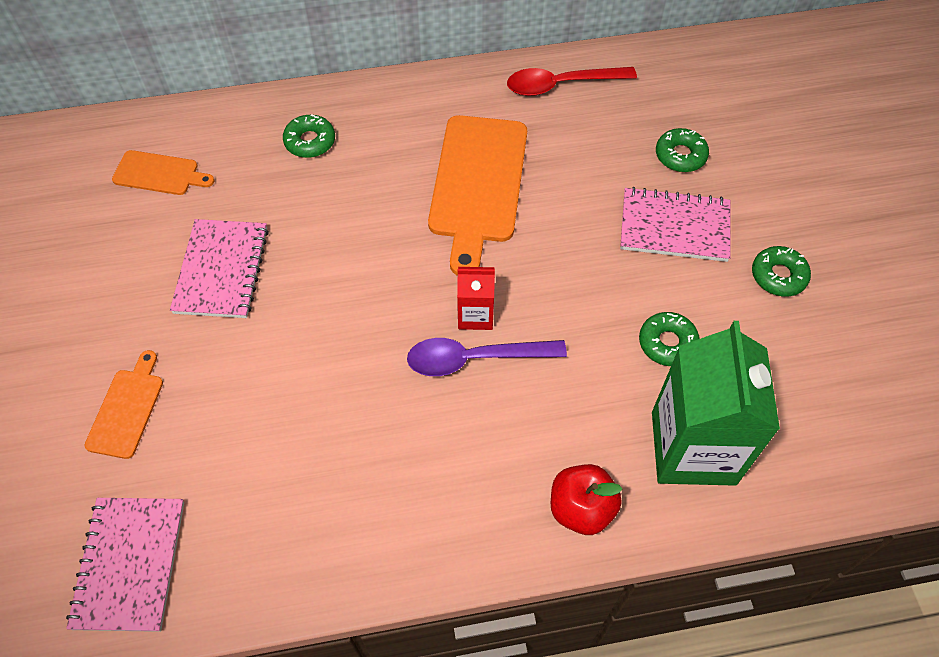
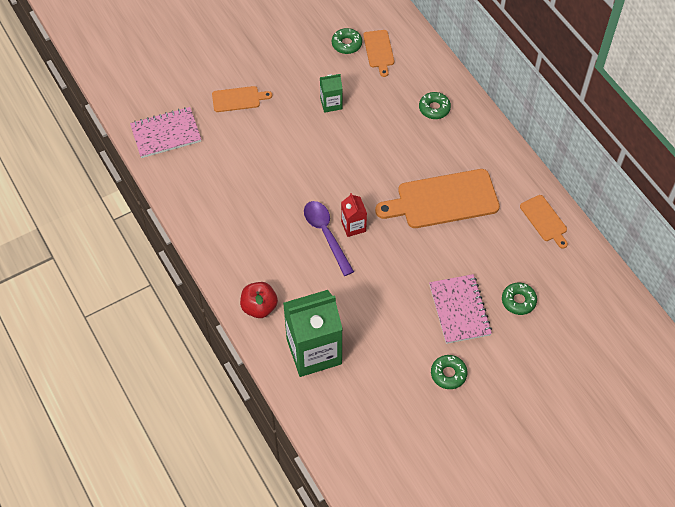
camera: 70 degrees right, 0 degrees up
pink notebook [170,219,269,318] -> green carton [320,74,343,113]
red spoon [507,67,637,96] -> orange cutting board [520,195,568,249]
green donut [639,312,700,366] -> green donut moved to [332,28,362,54]

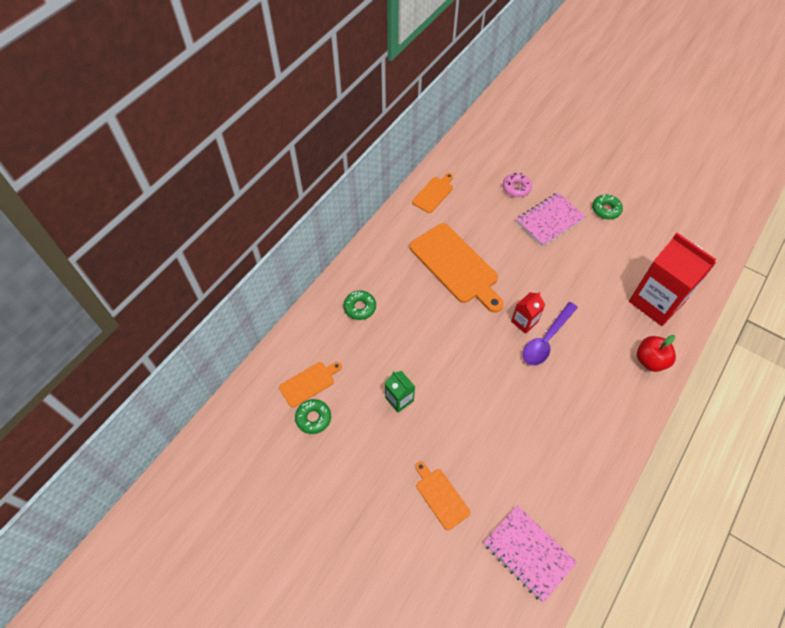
camera: 115 degrees left, 0 degrees up
green carton [283,290,343,377] -> red carton [629,233,717,326]
green donut [502,283,537,315] -> pink donut [503,173,532,197]

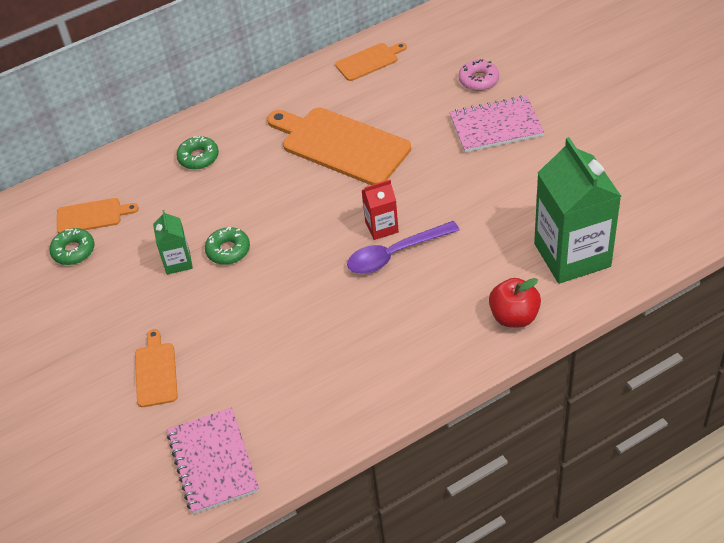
camera: 30 degrees right, 10 degrees down
orange cutting board [410,223,504,313] -> orange cutting board turned 135 degrees clockwise [267,107,411,185]
green donut [592,194,623,219] -> green donut moved to [205,227,250,265]
red carton [629,233,717,326] -> green carton [534,137,621,284]

